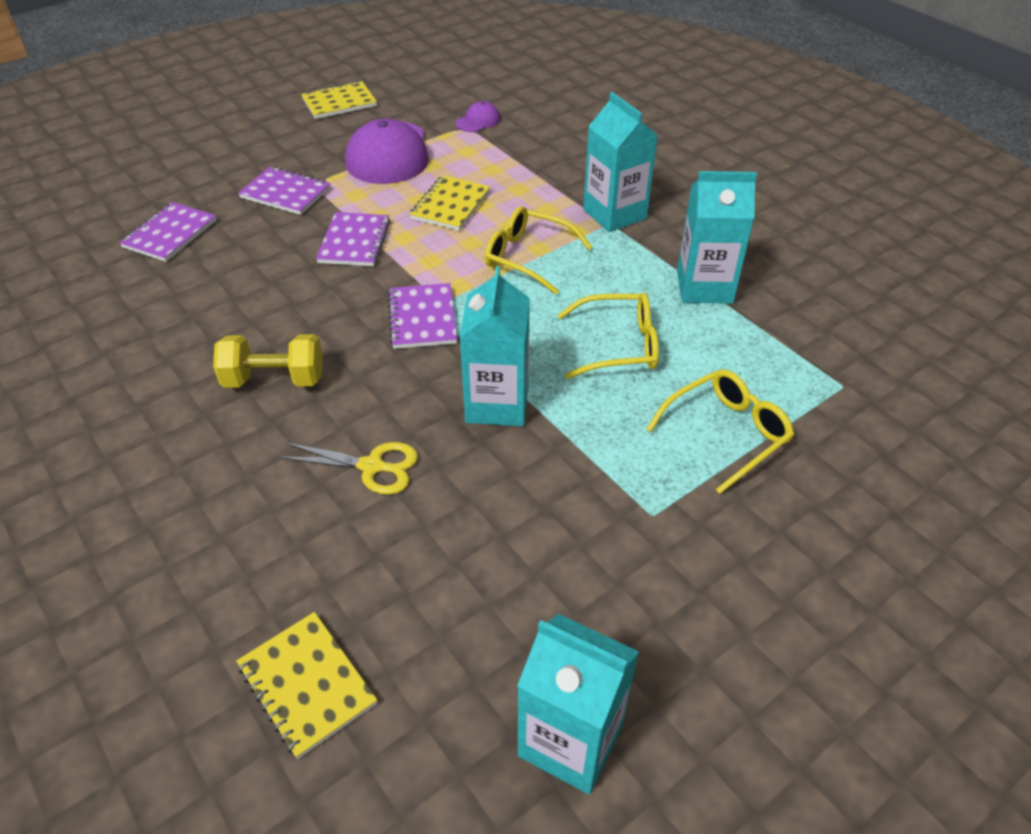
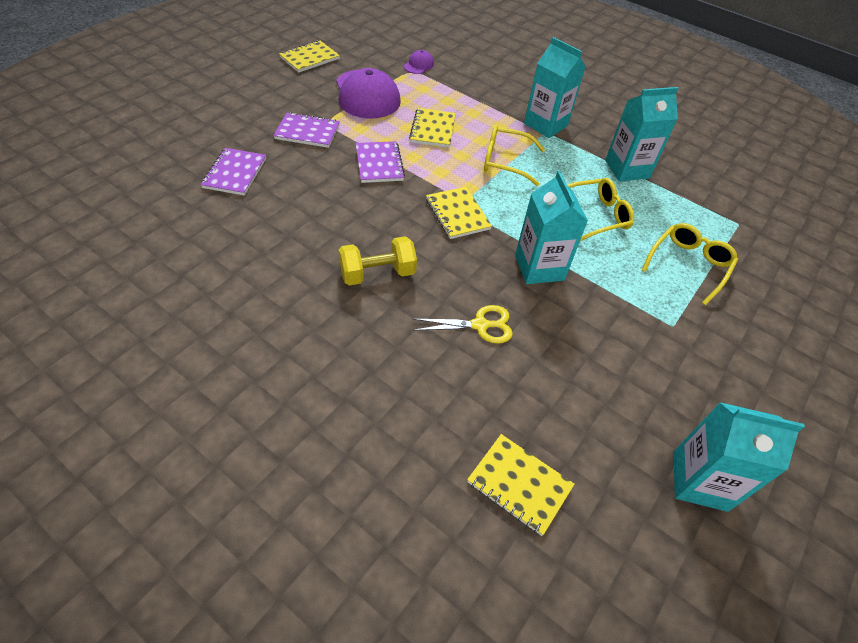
camera: 20 degrees left, 5 degrees up
purple notebook [388,283,457,349] -> yellow notebook [426,187,492,239]

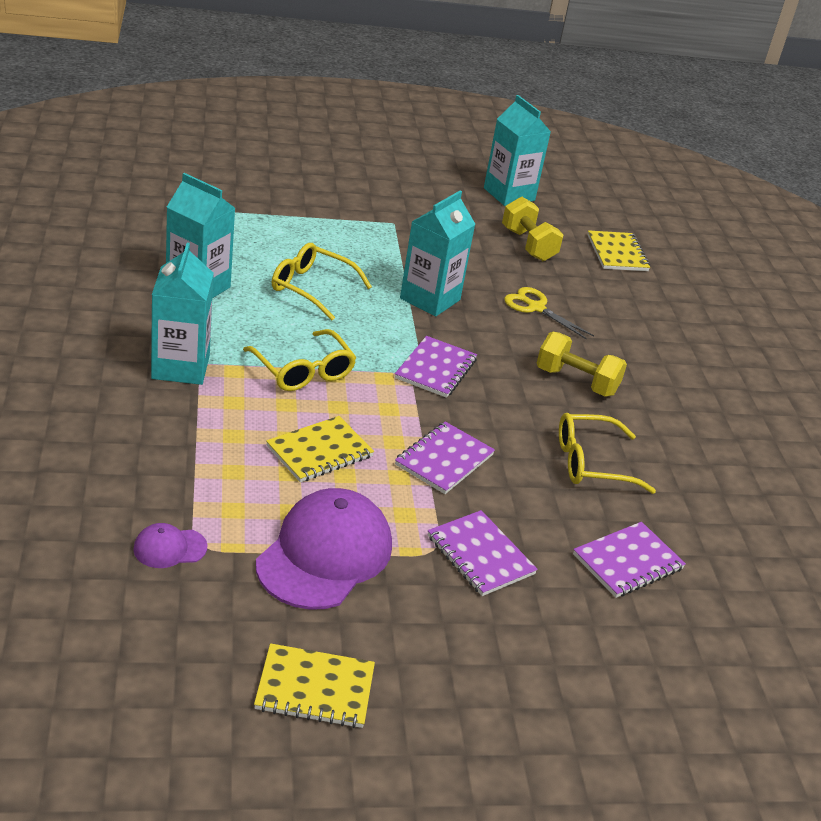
camera: 135 degrees left, 15 degrees down
yellow notebook [426,187,492,239] -> purple notebook [395,336,477,398]
yellow glasses [642,223,738,305] -> yellow glasses moved to [559,413,656,494]
none -> yellow dumbbell [502,196,564,261]

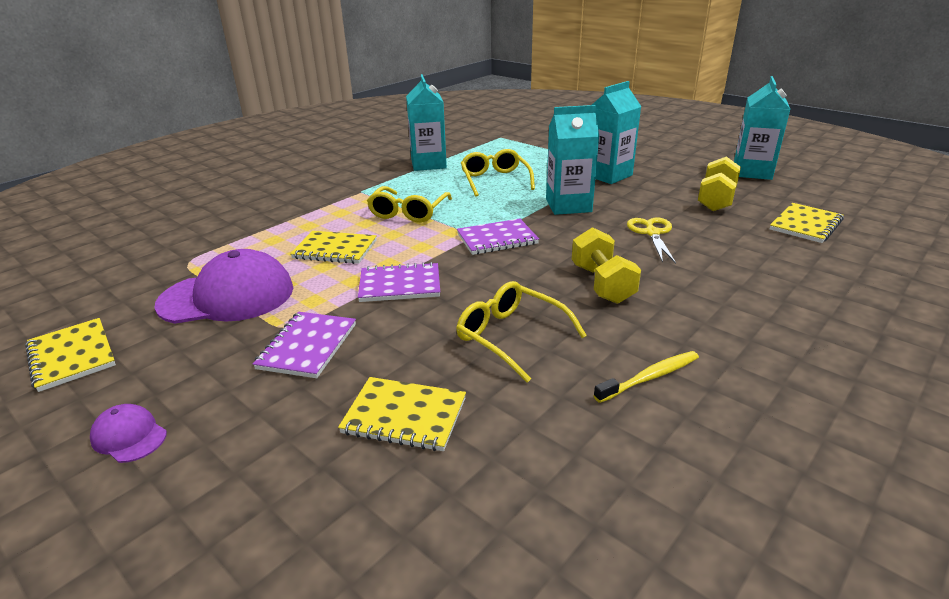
camera: 55 degrees right, 5 degrees down
purple cap [133,523,207,568] -> purple cap moved to [90,404,167,463]
turquoise carton [151,243,214,385] -> turquoise carton moved to [592,81,641,184]
purple notebook [573,522,686,598] -> yellow notebook [338,377,466,451]
none -> yellow toothbrush [593,351,699,403]

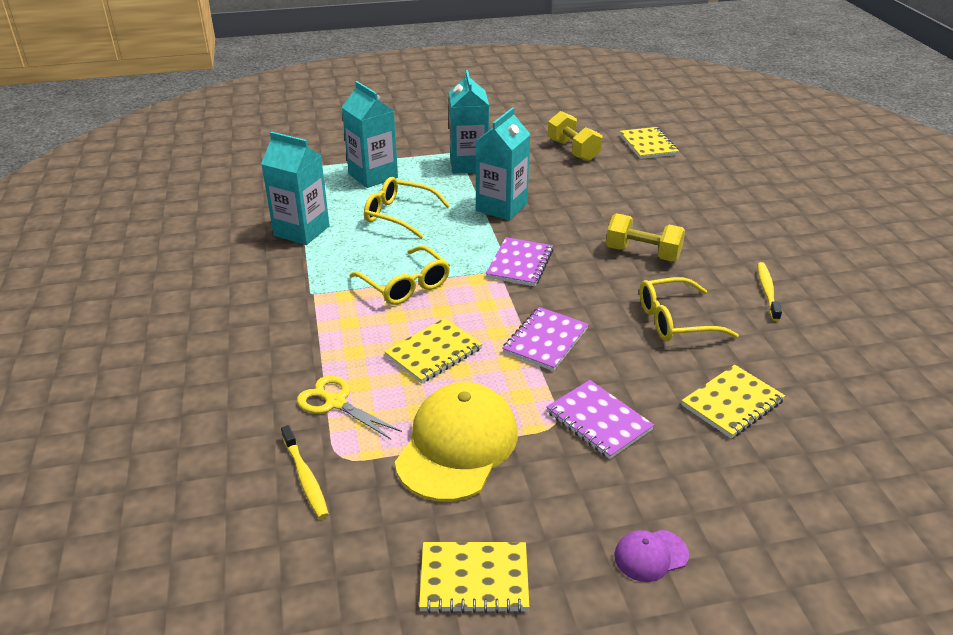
camera: 55 degrees left, 5 degrees up
purple cap [154,249,293,324] -> yellow cap [395,382,518,501]
yellow scissors [627,217,676,263] -> yellow scissors moved to [297,376,402,439]
turquoise carton [734,76,790,180] -> turquoise carton moved to [341,81,398,188]
none -> yellow toothbrush [281,425,329,519]

